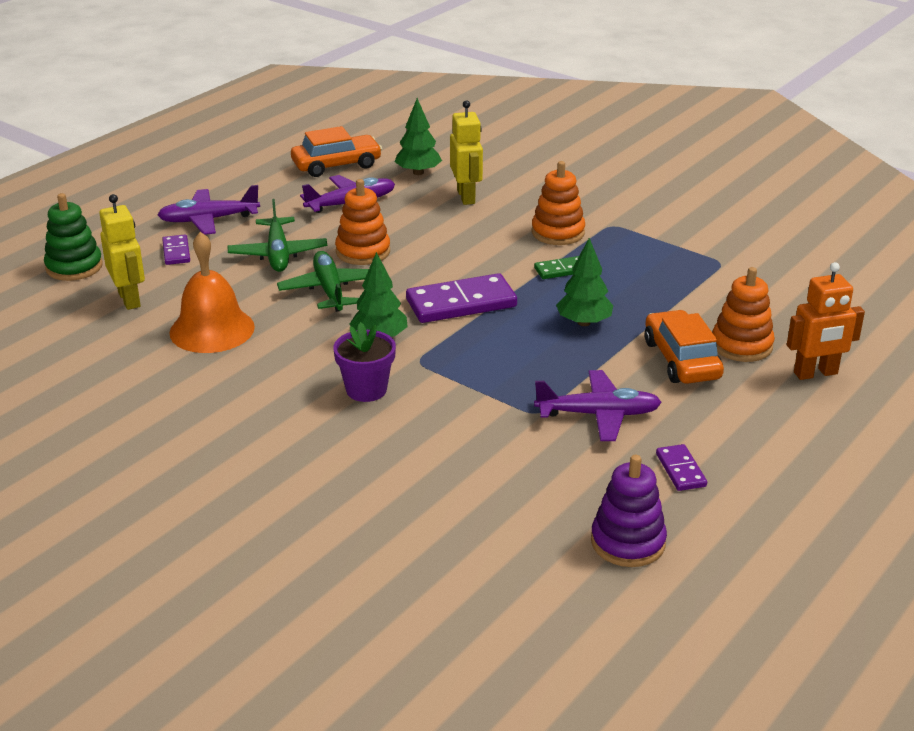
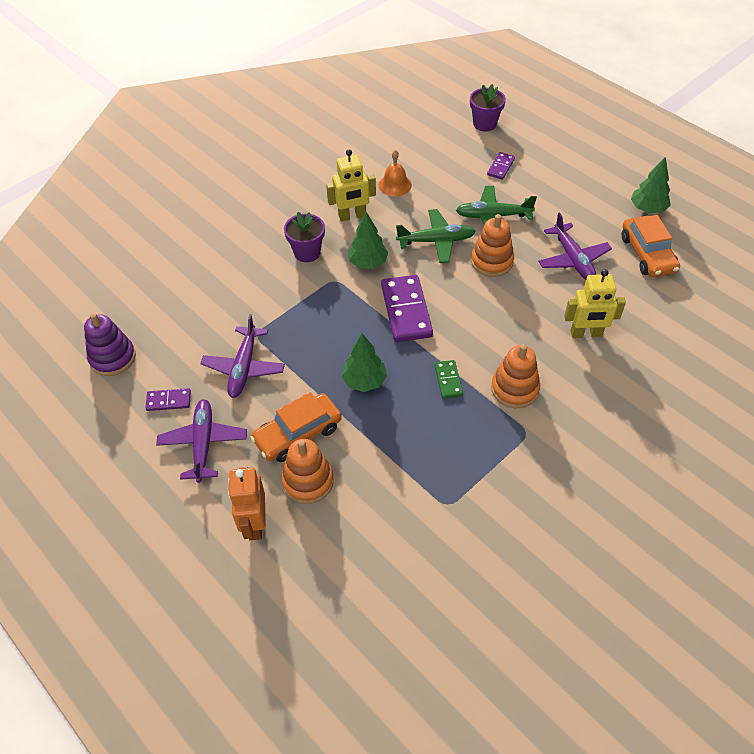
camera: 100 degrees right, 20 degrees up
green stacking toy [44,193,103,281] -> purple flower pot [470,84,506,132]
yellow robot [99,194,145,310] -> yellow robot moved to [326,149,376,221]
purple plane [157,185,260,235] -> purple plane moved to [156,399,247,483]
purple domino [162,235,190,265] -> purple domino turned 60 degrees counterclockwise [487,152,515,180]
orange bell [170,232,255,353] -> orange bell [379,150,412,196], size x0.60
green tree [395,98,442,175] -> green tree moved to [631,156,671,213]
orange car [645,310,724,384] -> orange car turned 150 degrees clockwise [250,392,342,462]

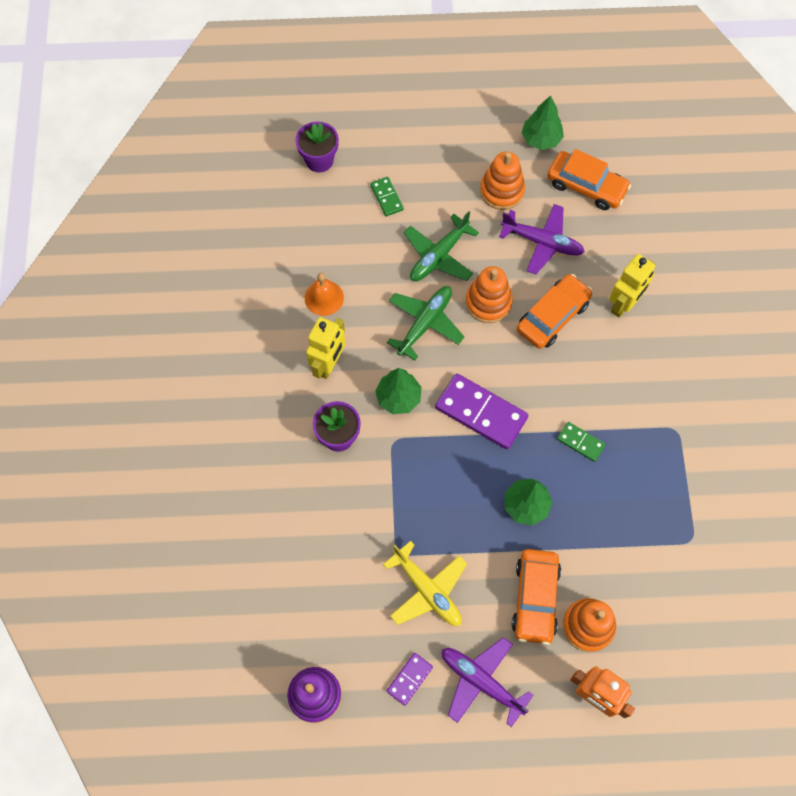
camera: 50 degrees left, 15 degrees up
purple plane [200,314,285,398] -> yellow plane [383,541,467,626]
purple domino [487,152,515,180] -> green domino [370,177,404,216]
orange stacking toy [491,344,540,408] -> orange stacking toy moved to [480,152,525,210]
none -> orange car [517,274,592,349]

